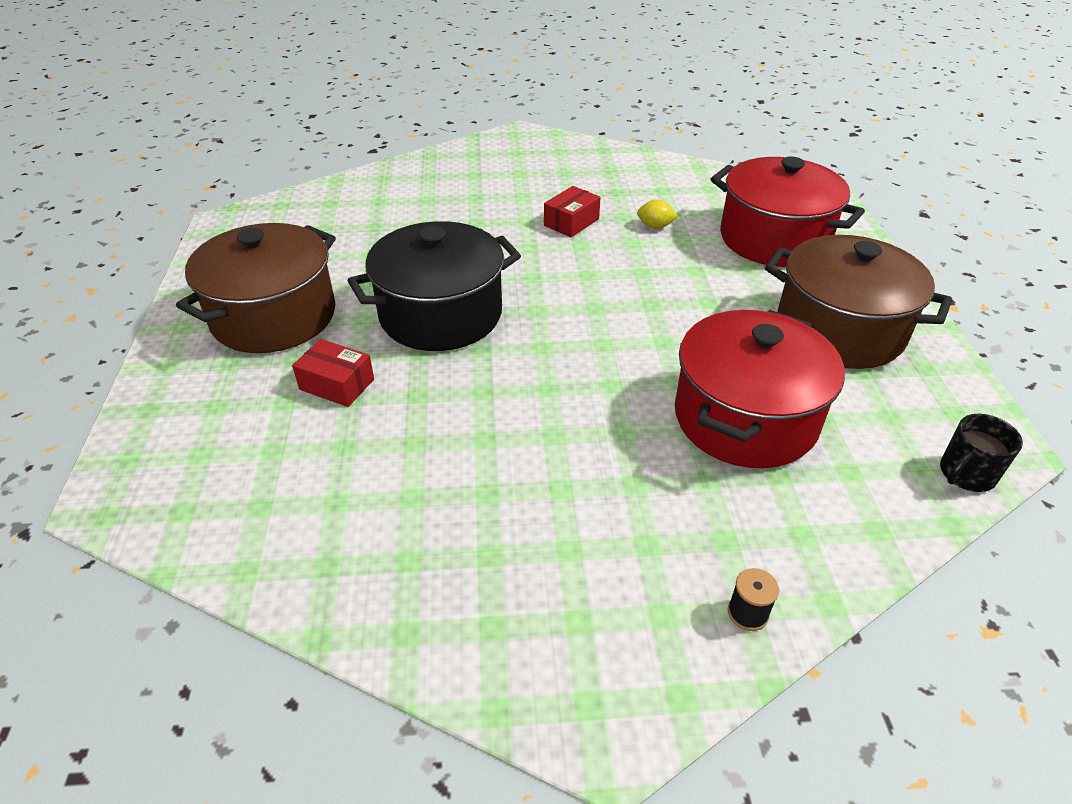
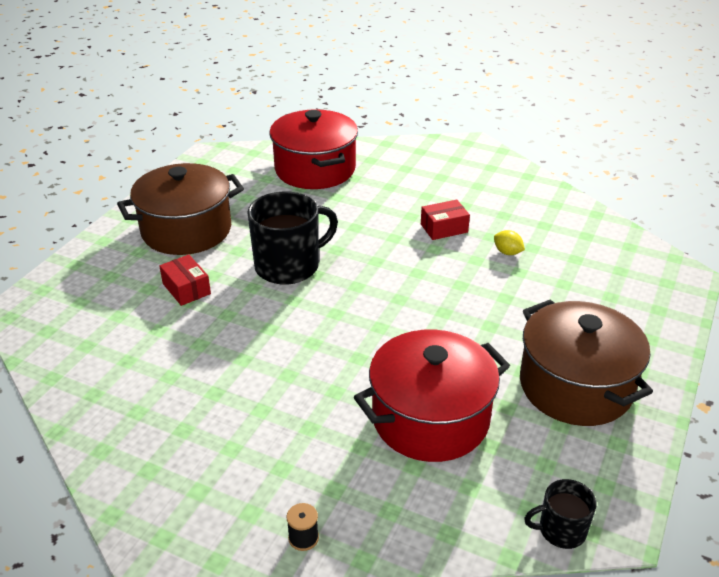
camera: 30 degrees right, 5 degrees down
black pot [347,221,521,351] -> black mug [247,191,338,285]
red pot [711,157,865,267] -> red pot moved to [270,109,358,189]

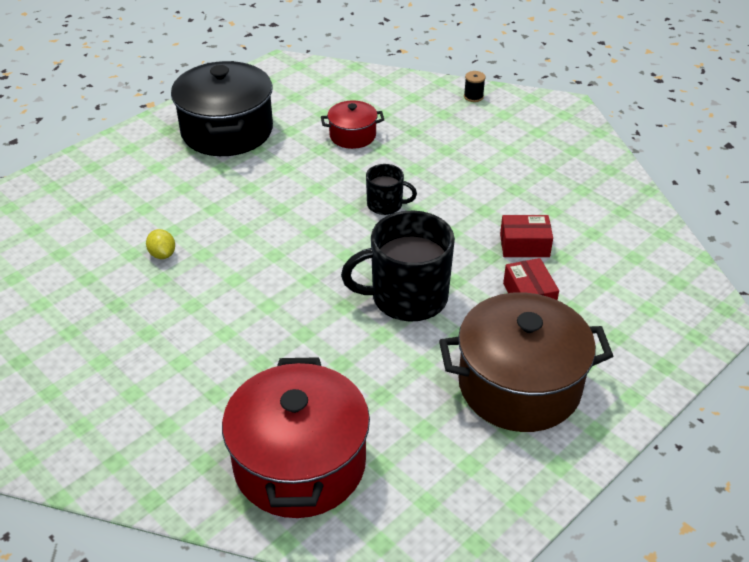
camera: 160 degrees left, 5 degrees up
red pot [354,330,510,462] -> red pot [321,101,384,149], size x0.50
red box [421,200,470,240] -> red box moved to [500,215,553,257]
brown pot [520,300,653,426] -> black pot [171,61,273,156]
black mug [524,479,597,549] -> black mug moved to [366,164,417,215]

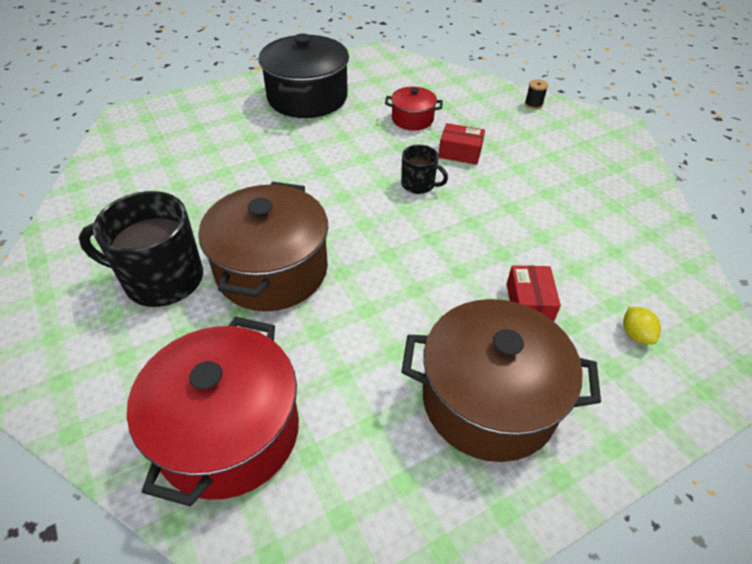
camera: 15 degrees right, 5 degrees up
yellow lemon [146,229,175,259] -> yellow lemon moved to [623,307,661,345]
black mug [341,211,455,322] -> black mug moved to [79,191,203,307]
red box [500,215,553,257] -> red box moved to [438,123,485,165]
none -> brown pot [198,182,328,311]

